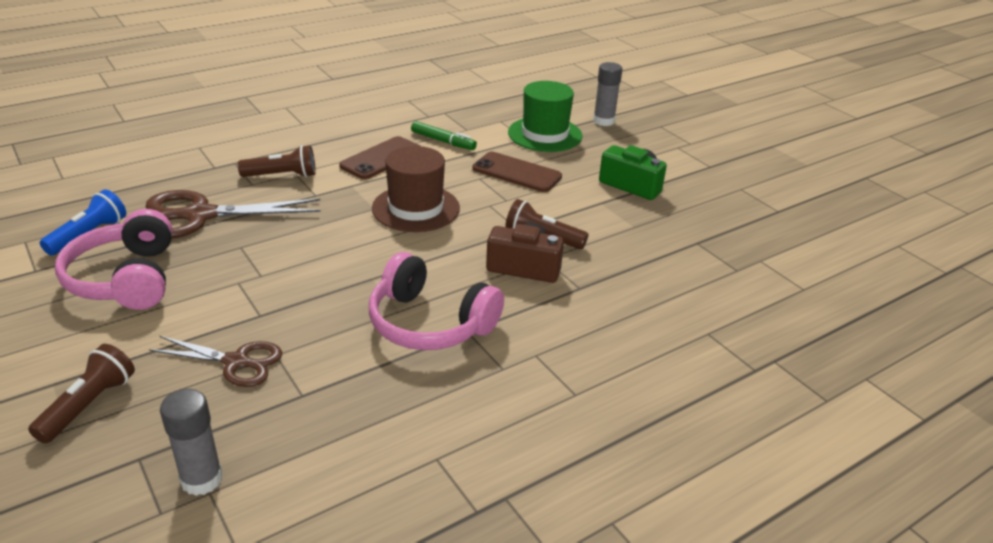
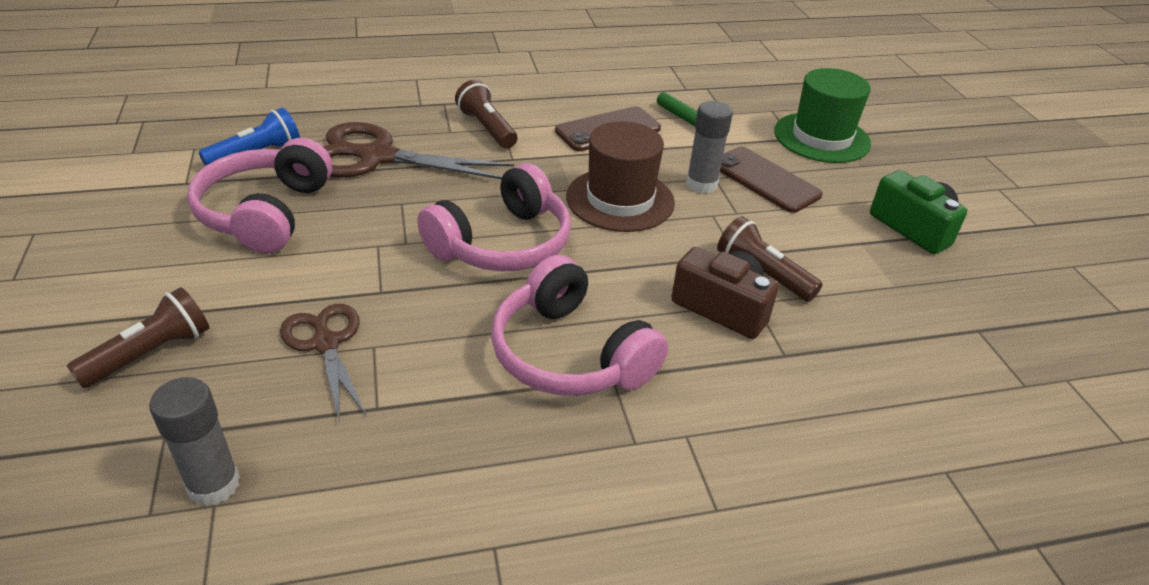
camera: 20 degrees right, 5 degrees up
brown scissors [149,336,282,387] -> brown scissors turned 150 degrees counterclockwise [280,304,367,422]
brown flashlight [238,145,316,177] -> brown flashlight turned 135 degrees counterclockwise [455,80,517,148]
grey glue stick [593,62,622,126] -> grey glue stick moved to [686,101,733,194]
none -> pink headphones [417,163,571,271]

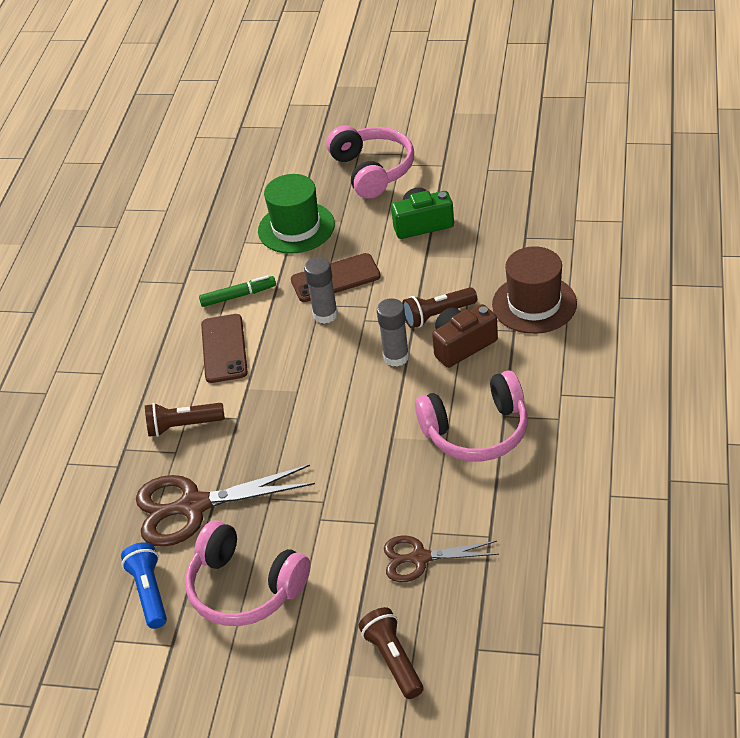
camera: 60 degrees left, 5 degrees up
grey glue stick [149,377,240,506] -> grey glue stick moved to [377,298,409,367]
brown scissors [323,122,514,179] -> brown scissors turned 45 degrees clockwise [136,464,315,547]
pink headphones [417,163,571,271] -> pink headphones moved to [326,125,414,199]
brown hat [566,121,675,232] -> brown hat moved to [492,246,577,334]

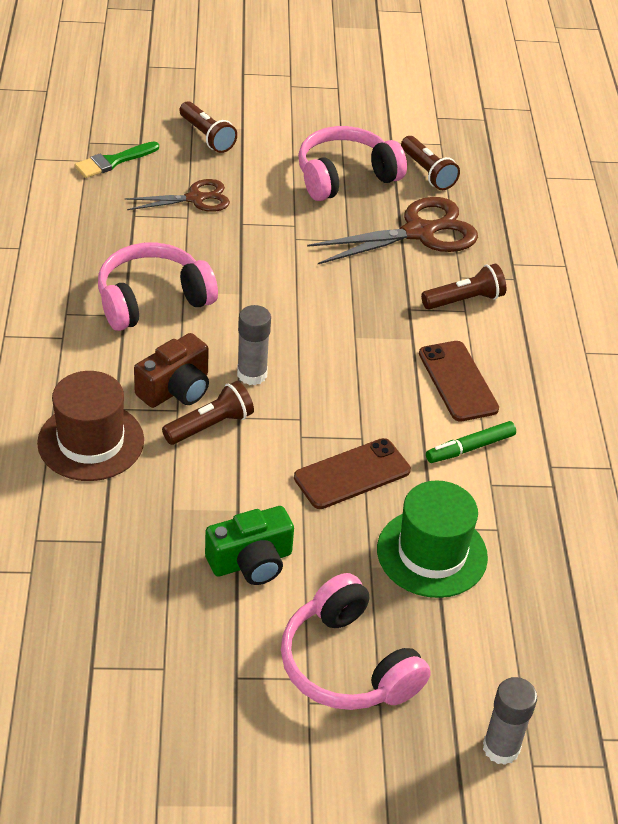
camera: 160 degrees right, 0 degrees up
blue flashlight [121,542,167,629] -> brown flashlight [401,136,460,190]
pink headphones [185,520,311,626] -> pink headphones turned 45 degrees counterclockwise [298,126,407,201]
grey glue stick [304,257,338,324] -> grey glue stick moved to [483,677,537,765]
none -> green brush [75,141,159,178]

